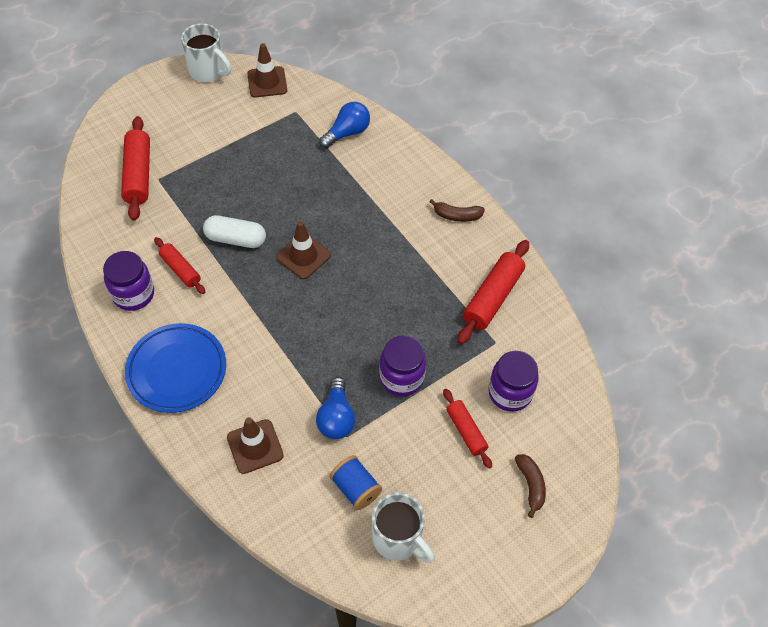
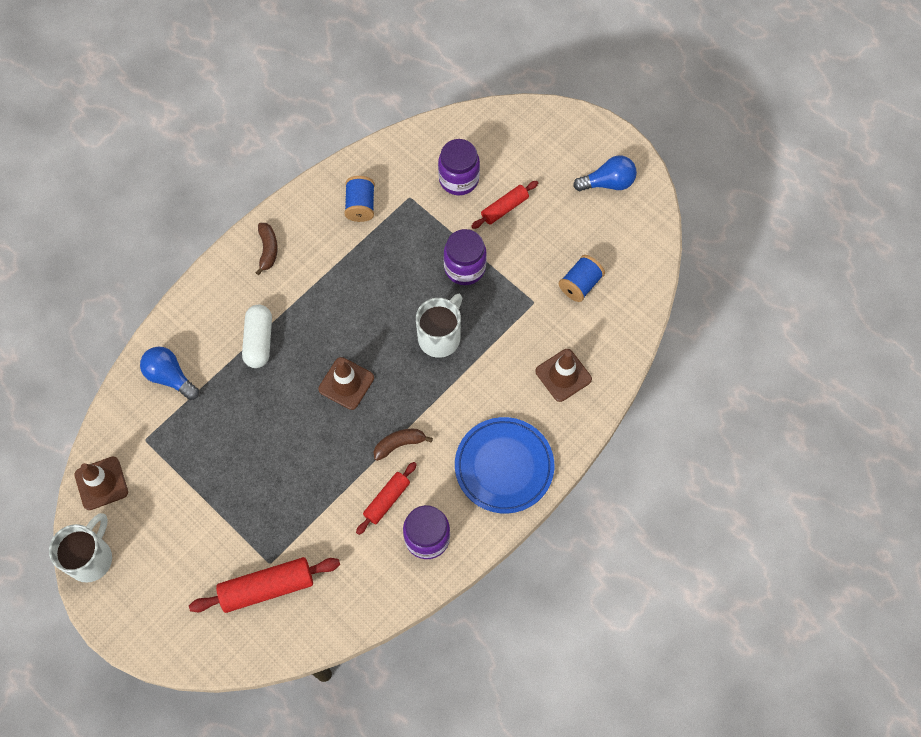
camera: 100 degrees left, 10 degrees up
white capsule [203,215,266,248] -> white capsule moved to [242,305,272,368]
blue light bulb [316,377,355,439] -> blue light bulb moved to [573,155,637,191]
white mug [372,493,435,563] -> white mug moved to [416,294,462,358]
red rolling pin [457,240,529,344] -> blue spool [344,176,375,222]
brown banana [515,454,546,518] -> brown banana moved to [374,429,433,461]

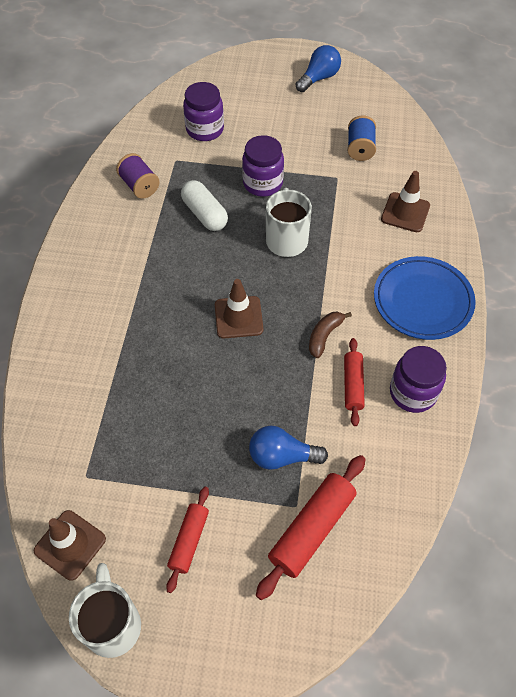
camera: 35 degrees left, 10 degrees down
blue light bulb [140,347,199,400] -> blue light bulb moved to [249,426,328,470]
white capsule [242,305,272,368] -> white capsule moved to [181,180,228,231]
brown banana [255,223,278,275] -> none
blue spool [344,176,375,222] -> purple spool [116,153,160,199]
red rolling pin [471,181,538,229] -> red rolling pin moved to [166,487,209,593]

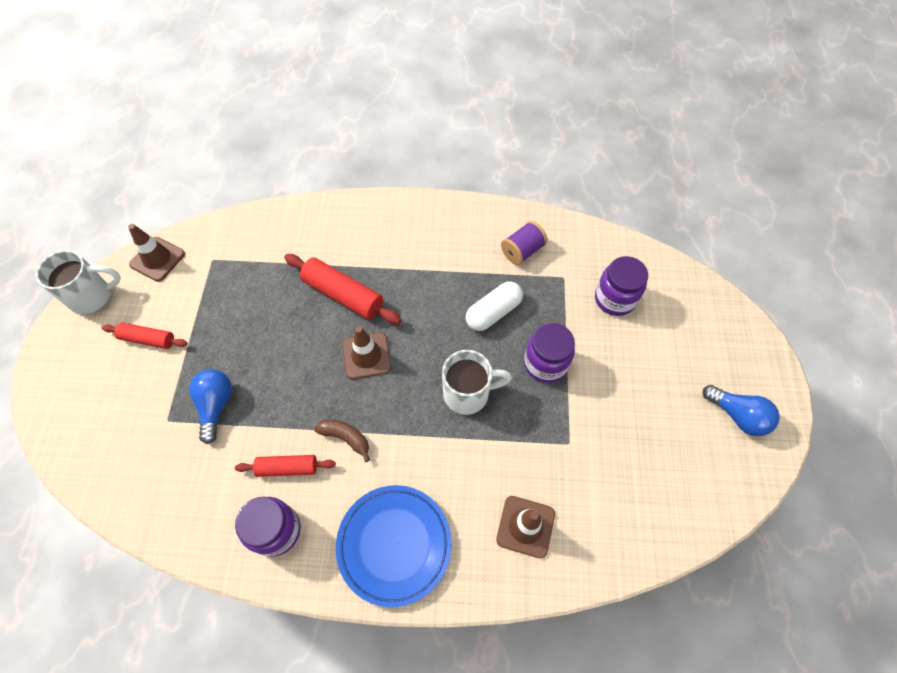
camera: 85 degrees right, 5 degrees up
red rolling pin [256,455,366,600] -> red rolling pin moved to [284,254,401,324]
blue spool [347,115,376,161] -> none

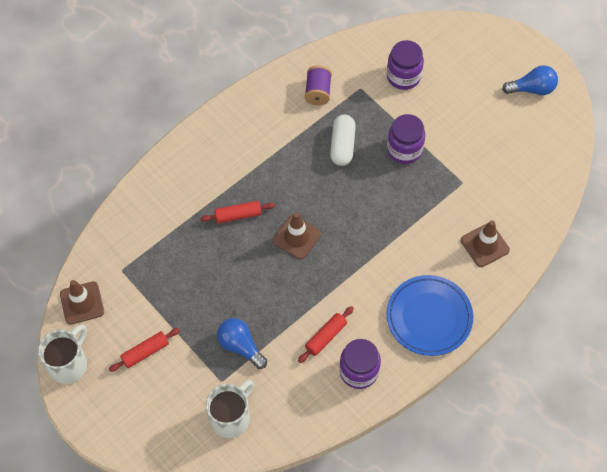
camera: 45 degrees left, 0 degrees up
red rolling pin [284,254,401,324] -> red rolling pin [201,201,275,224], size x0.61
brown banana [314,419,370,462] -> none
white mug [442,350,512,415] -> white mug moved to [206,380,254,438]

